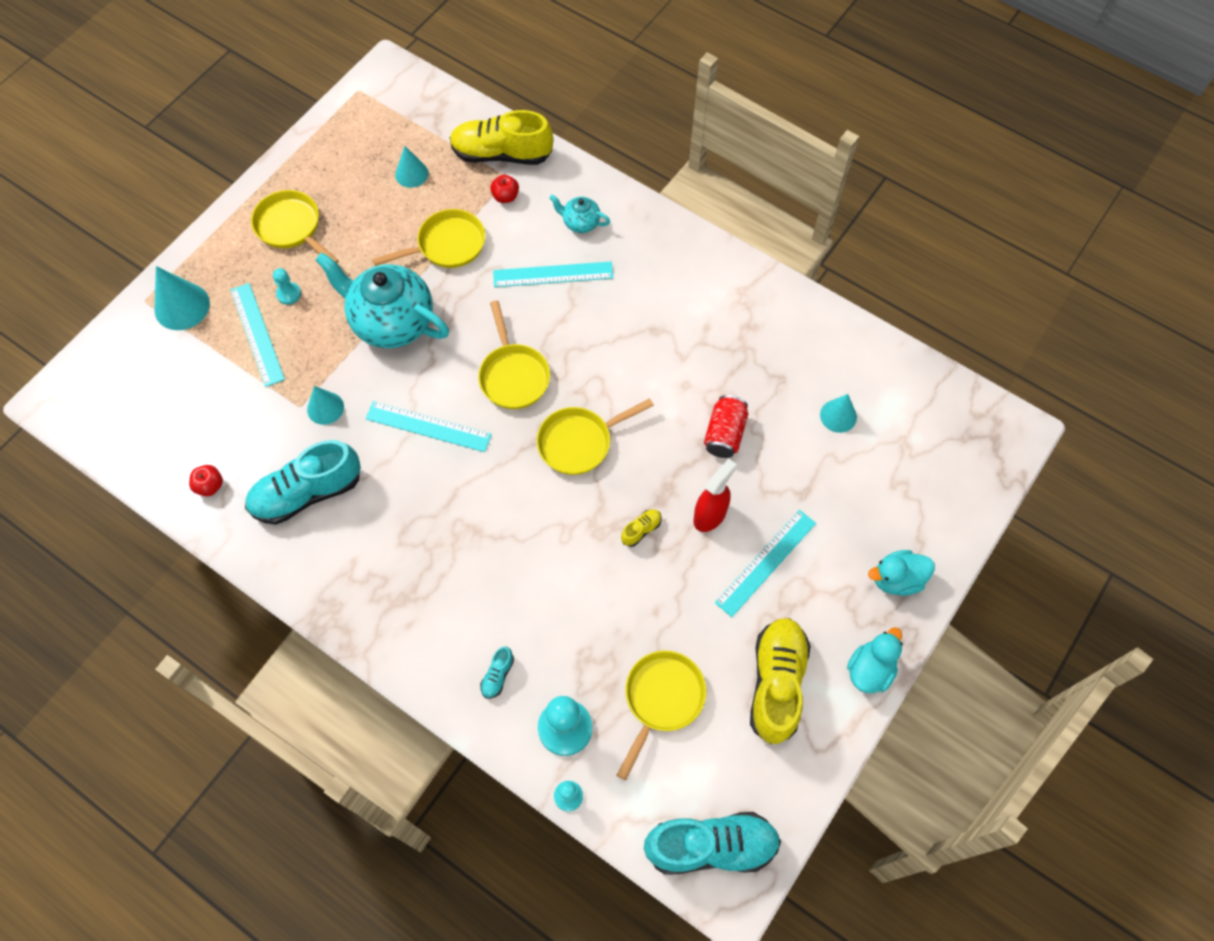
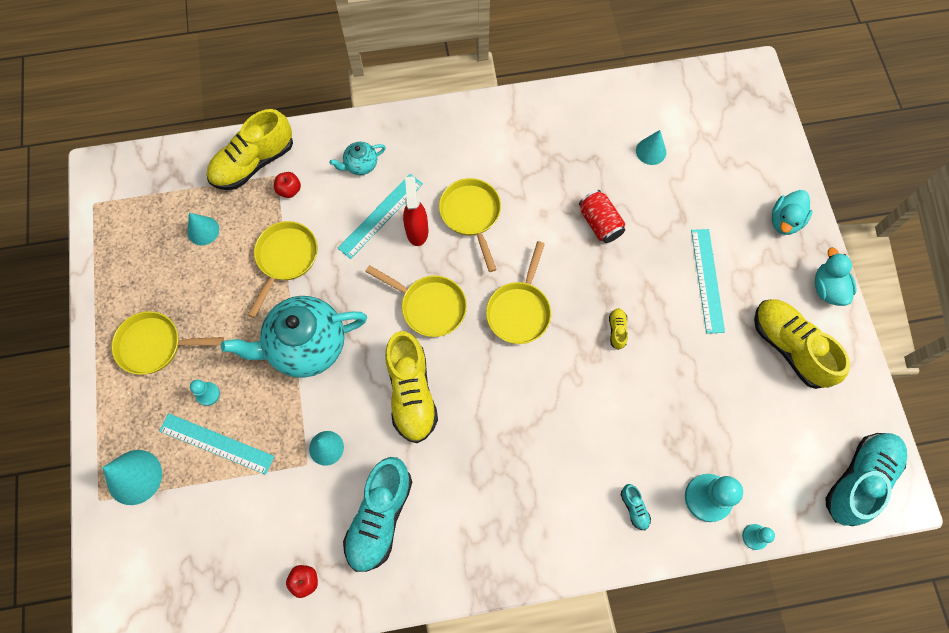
camera: 45 degrees left, 5 degrees up
turquoise ruler [365,401,492,452] -> yellow shoe [385,331,438,443]
yellow pan [617,651,706,780] -> yellow pan moved to [439,178,501,272]
red spray bottle [693,459,737,532] -> red spray bottle moved to [403,176,428,246]

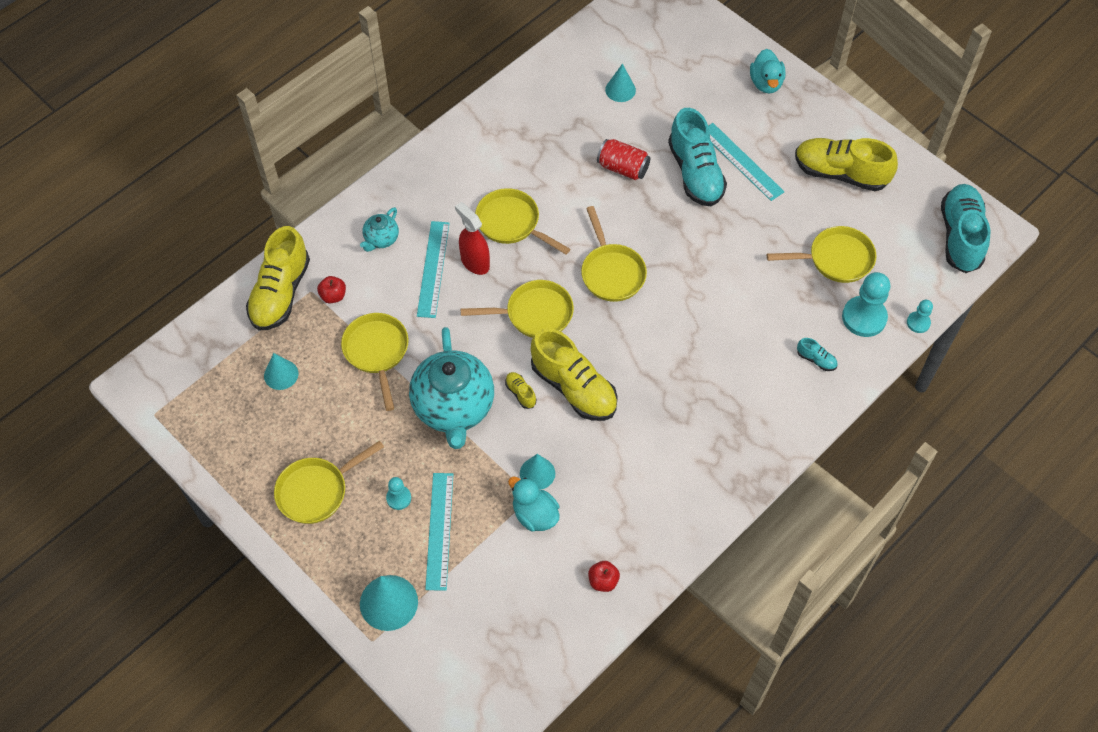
camera: 35 degrees left, 10 degrees down
turquoise ruler [159,413,275,475] -> turquoise ruler turned 75 degrees counterclockwise [425,473,453,591]
turquoise teapot [221,296,367,378] -> turquoise teapot turned 45 degrees counterclockwise [409,327,494,449]
turquoise shoe [343,457,412,572] -> turquoise shoe moved to [668,108,727,206]
yellow shoe [609,308,628,350] -> yellow shoe moved to [505,372,536,409]
turquoise duck [815,248,857,306] -> turquoise duck moved to [508,476,560,531]
none -> yellow pan [767,226,876,283]

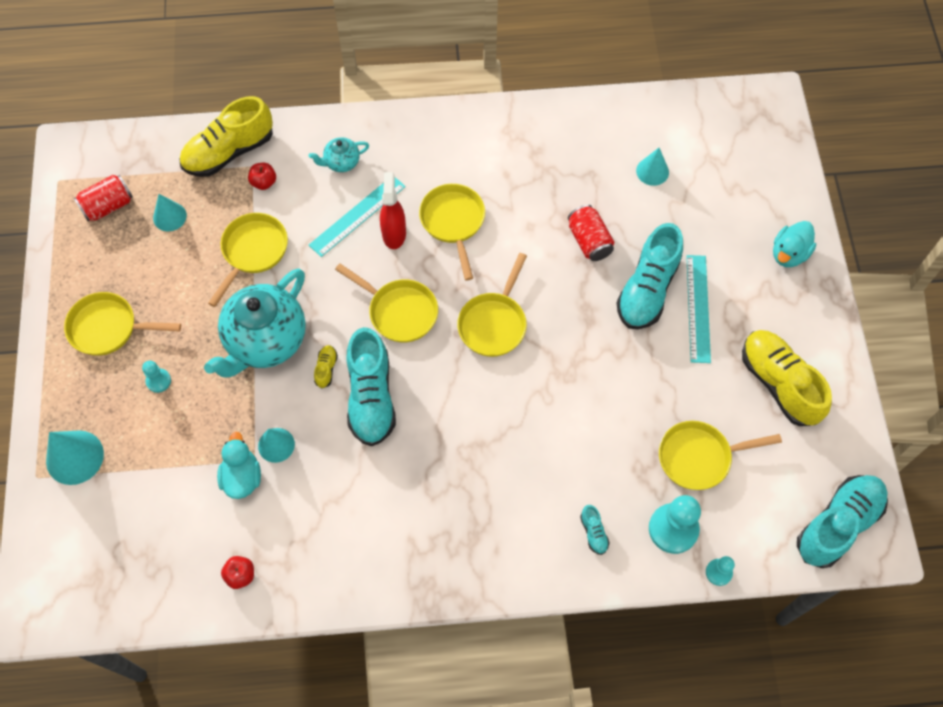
camera: 40 degrees right, 5 degrees up
turquoise ruler [425,473,453,591] -> none
yellow shoe [531,328,618,421] -> turquoise shoe [346,327,396,446]
yellow pan [767,226,876,283] -> yellow pan turned 135 degrees clockwise [659,421,782,490]
none -> red can [74,175,133,222]

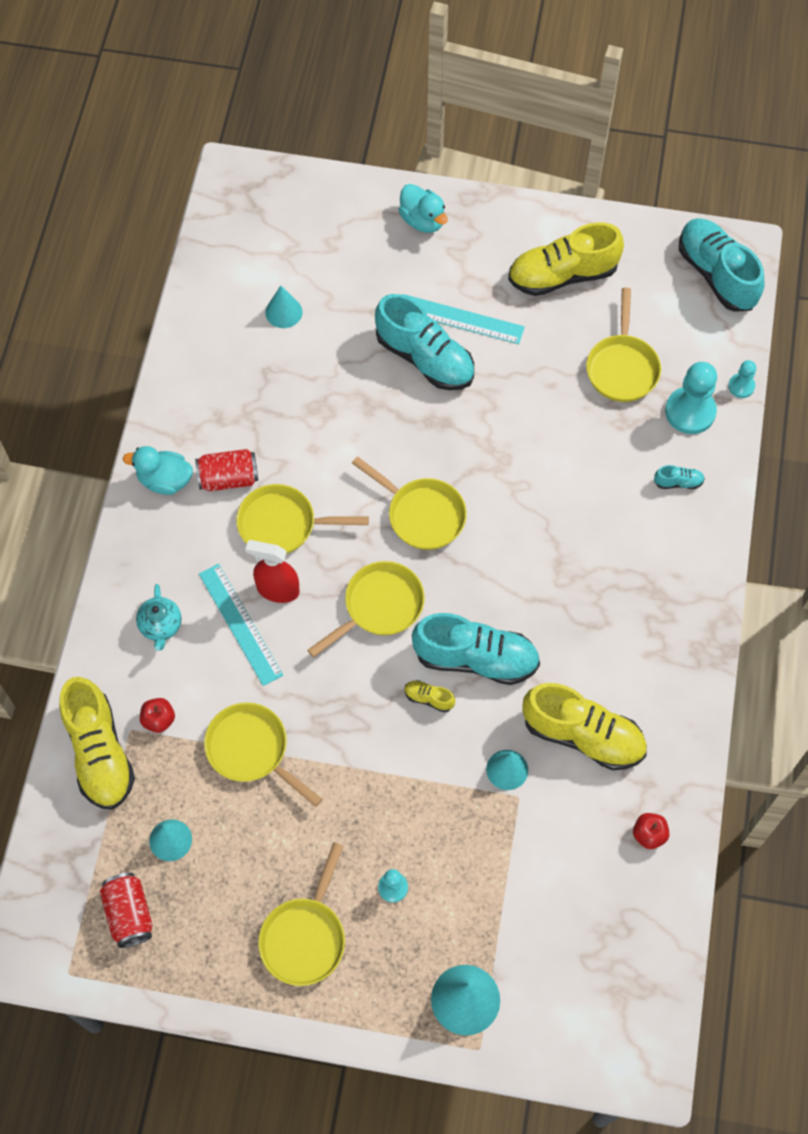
camera: 75 degrees left, 0 degrees up
turquoise teapot [204,269,306,378] -> none
turquoise duck [217,432,261,499] -> turquoise duck moved to [123,446,193,495]
red can [568,205,614,261] -> red can moved to [195,449,258,491]
none -> yellow shoe [522,683,647,770]

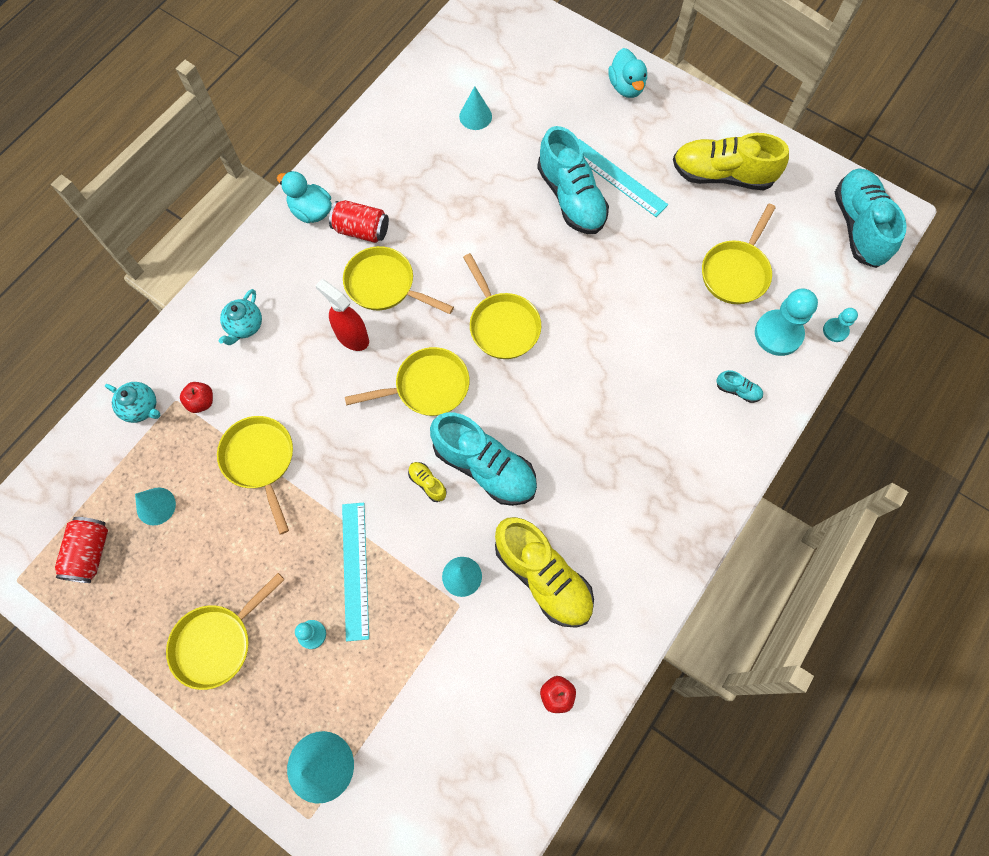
camera: 25 degrees right, 5 degrees up
yellow shoe [59,677,135,810] -> turquoise teapot [105,382,160,423]
turquoise ruler [199,564,283,686] -> turquoise ruler moved to [342,503,369,641]

